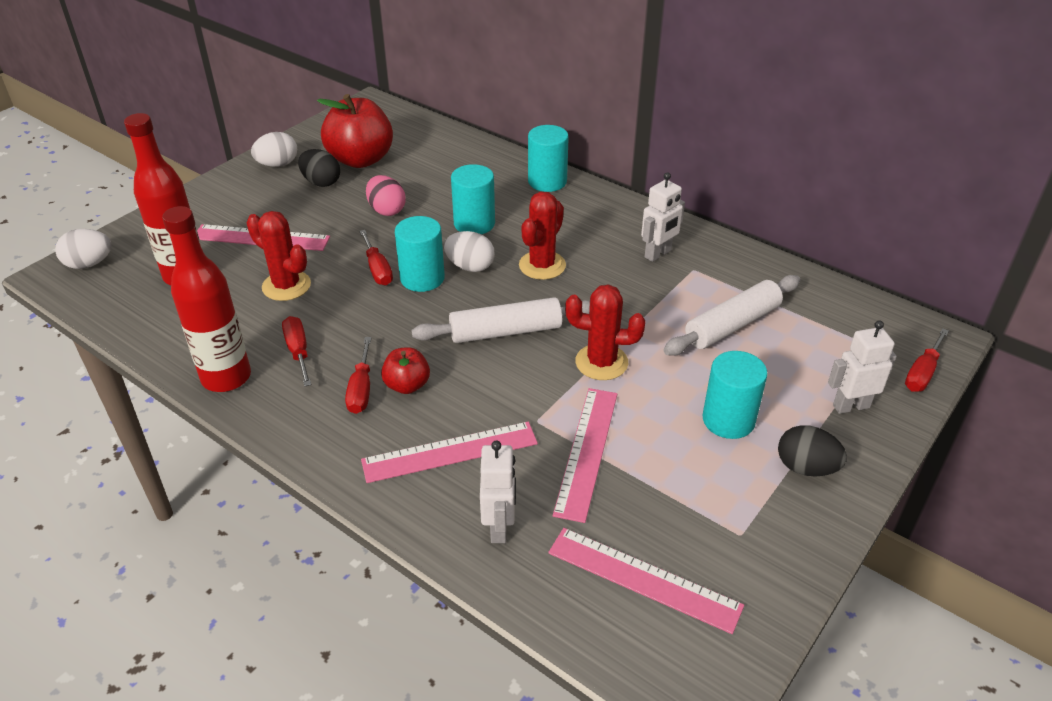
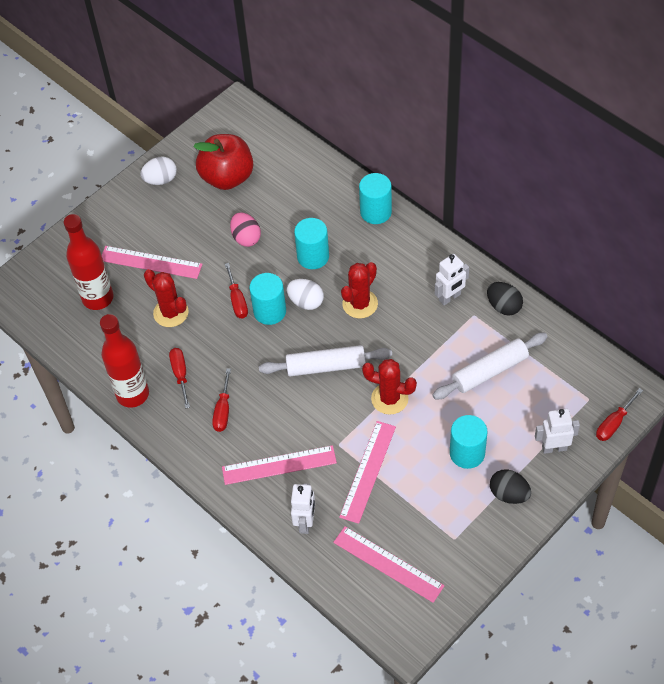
camera: 10 degrees right, 15 degrees up
white egg [55,229,112,269] -> none
black egg [298,149,340,187] -> black egg moved to [487,282,523,316]
red apple [381,347,430,394] -> none

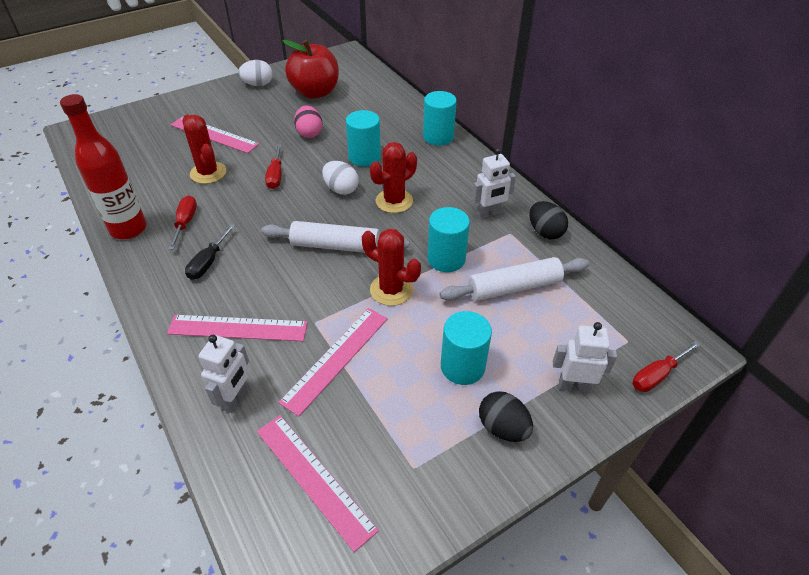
camera: 10 degrees right, 10 degrees down
red bottle [64,214,113,310] -> none
red screwdriver [212,368,231,432] -> black screwdriver [185,224,235,280]
turquoise cylinder [249,273,286,325] -> turquoise cylinder moved to [427,207,470,272]

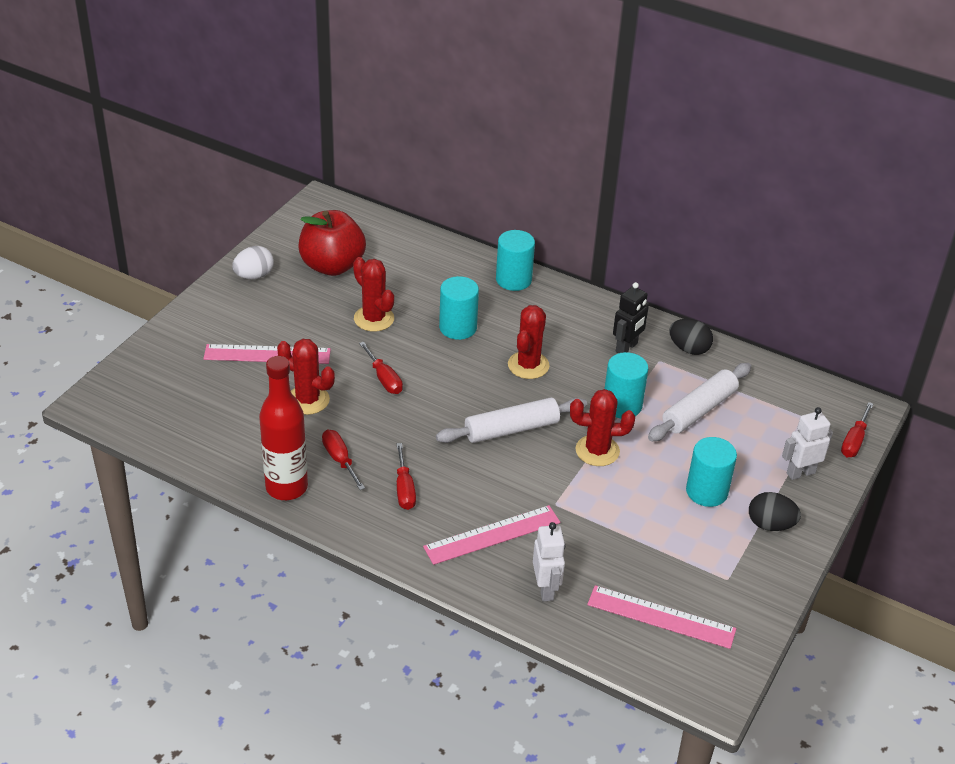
camera: 30 degrees left, 5 degrees down
black screwdriver [185,224,235,280] -> red screwdriver [396,443,416,510]
pink ruler [278,308,388,416] -> none
pink egg [294,106,322,138] -> red cactus [353,257,394,332]
white egg [322,161,359,195] -> none
white robot [472,148,516,219] -> black robot [613,282,649,353]

